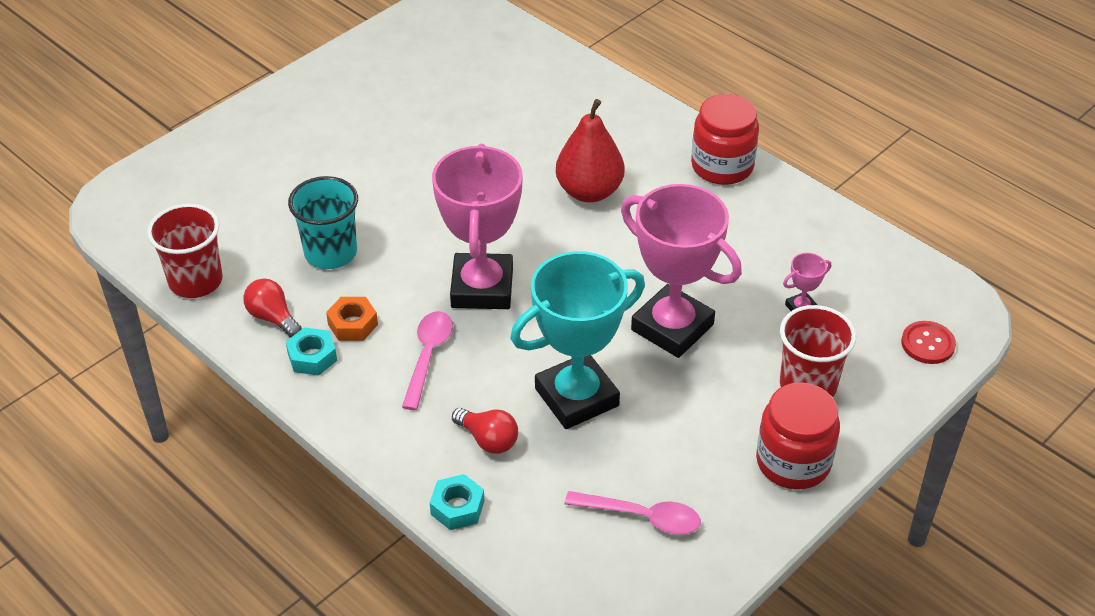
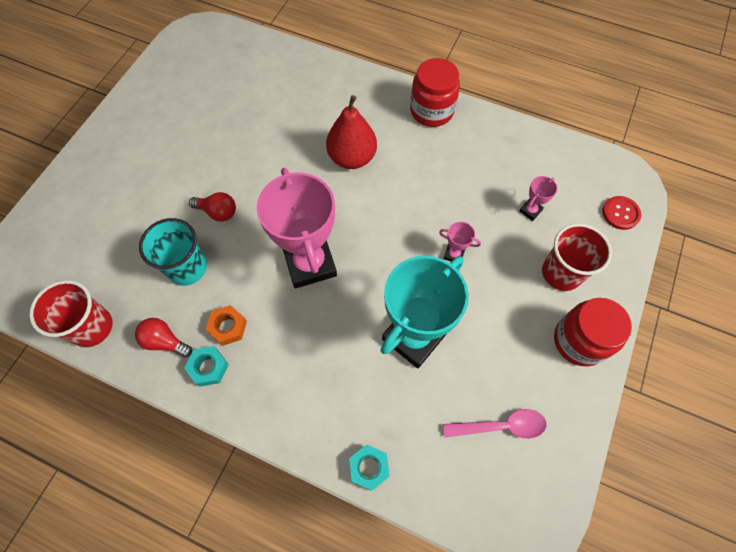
camera: 20 degrees left, 20 degrees up
pink spoon [402,311,453,410] -> none
red light bulb [452,408,518,454] -> red light bulb moved to [189,192,236,222]
pink trophy [621,184,742,358] -> pink trophy [439,222,481,262], size x0.40

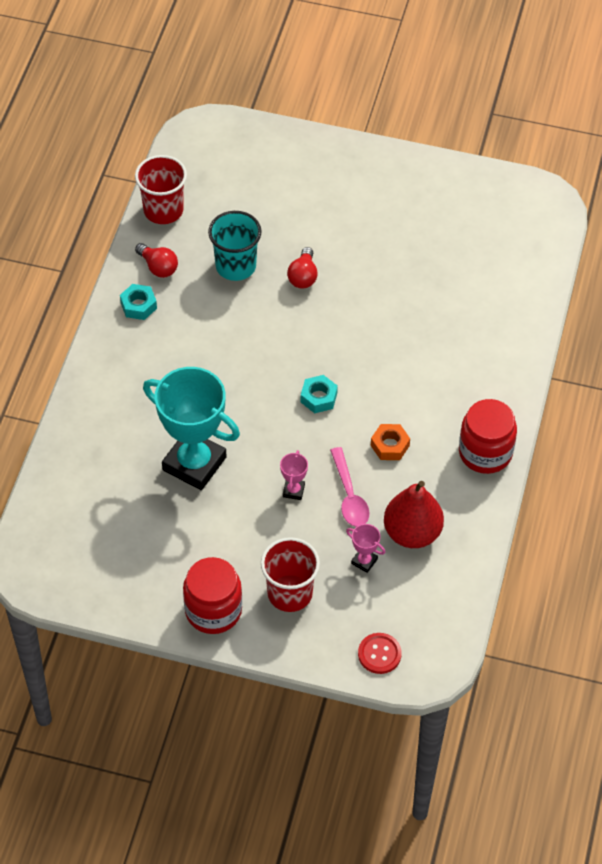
camera: 80 degrees right, 10 degrees down
red light bulb [135,318,192,358] -> red light bulb turned 120 degrees clockwise [135,243,178,278]
orange nut [206,305,247,346] -> orange nut moved to [371,424,410,460]
pink trophy [257,168,337,288] -> none
red pear [326,95,377,169] -> red pear moved to [384,481,444,548]
turquoise nut [349,444,390,491] -> turquoise nut moved to [301,375,338,413]
pink spoon [443,409,546,439] -> pink spoon moved to [330,447,370,527]

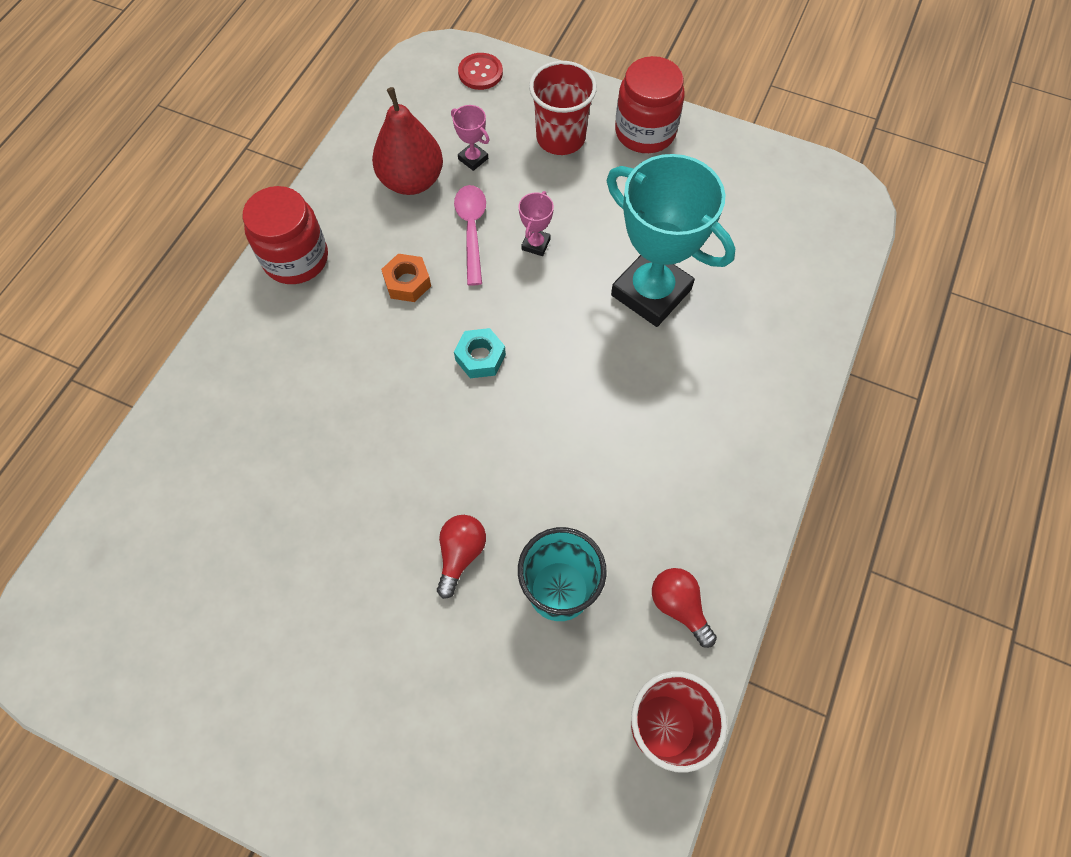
camera: 170 degrees left, 10 degrees up
turquoise nut [120,284,157,320] -> none

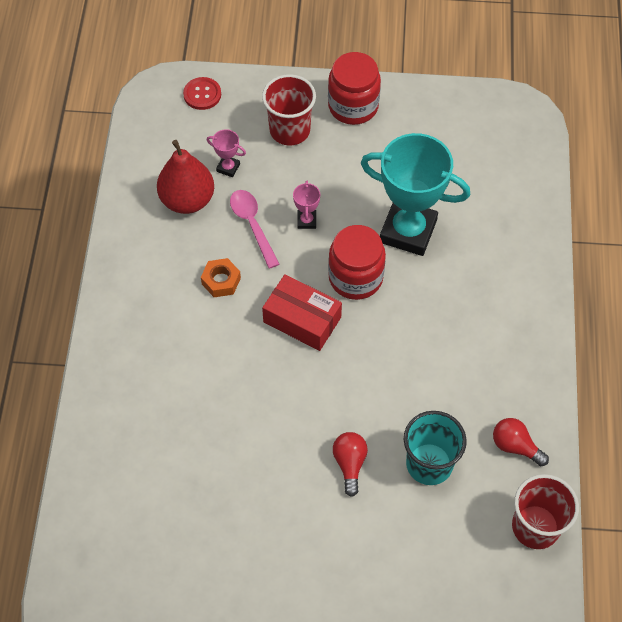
camera: 20 degrees left, 5 degrees down
red jar [243,186,328,284] -> red jar moved to [328,225,386,300]
turquoise nut [454,328,506,378] -> red box [262,274,342,351]

